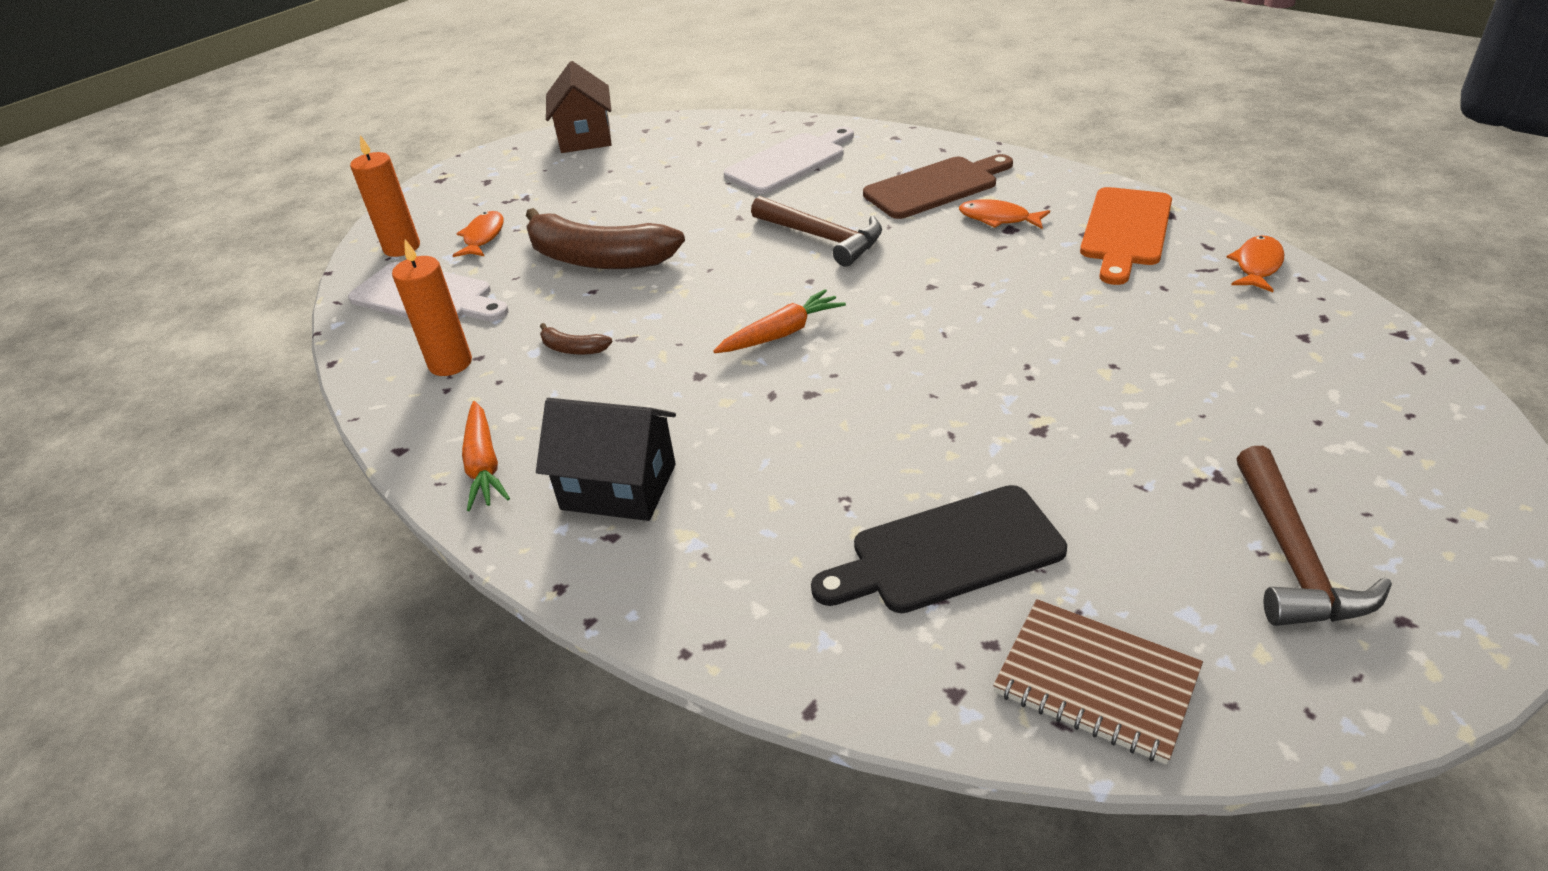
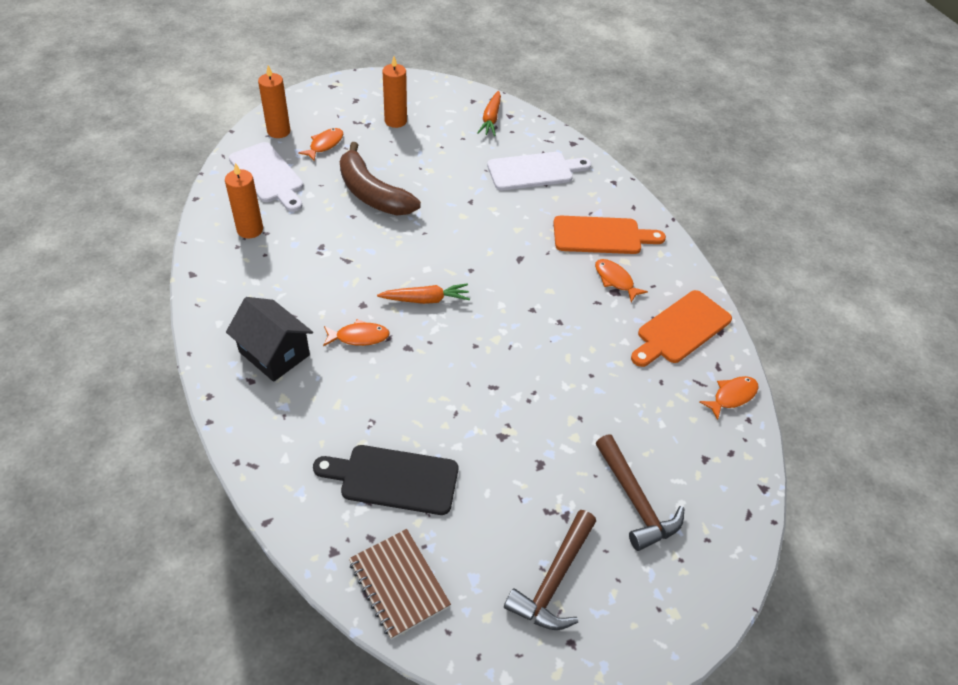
camera: 20 degrees right, 10 degrees up
orange carrot [462,401,510,511] -> orange carrot moved to [477,91,501,136]
brown banana [540,323,612,355] -> none
brown house [546,61,612,153] -> none
brown hammer [751,196,882,267] -> brown hammer moved to [596,434,684,551]
brown cutting board [863,154,1013,219] -> orange cutting board [554,216,666,254]
none -> orange fish [323,319,390,346]
none -> orange candle [383,56,407,128]

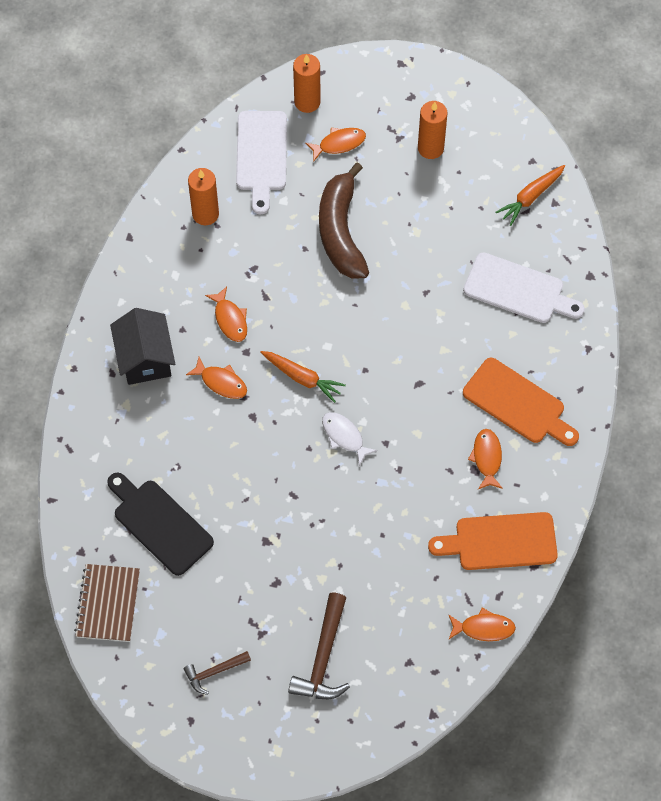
camera: 40 degrees right, 15 degrees up
brown hammer [504,510,596,630] -> brown hammer [184,651,251,695], size x0.59
none -> orange fish [205,286,247,342]
none -> white fish [322,412,378,466]

